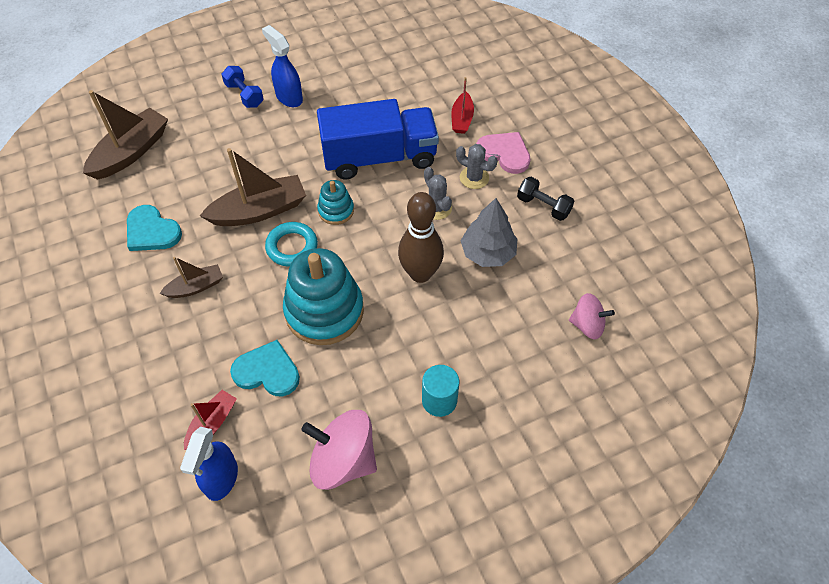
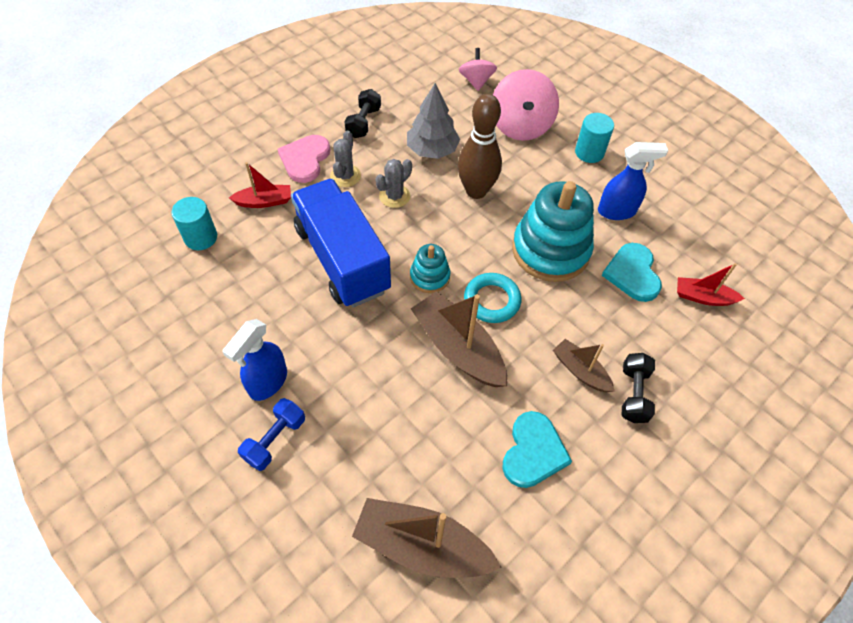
camera: 110 degrees left, 0 degrees up
blue spray bottle [180,427,238,501] -> blue spray bottle moved to [598,142,668,220]
pink spinning top [301,410,377,490] -> pink spinning top moved to [493,69,559,141]
none -> turquoise cylinder [171,197,217,250]
none -> black dumbbell [622,353,655,423]

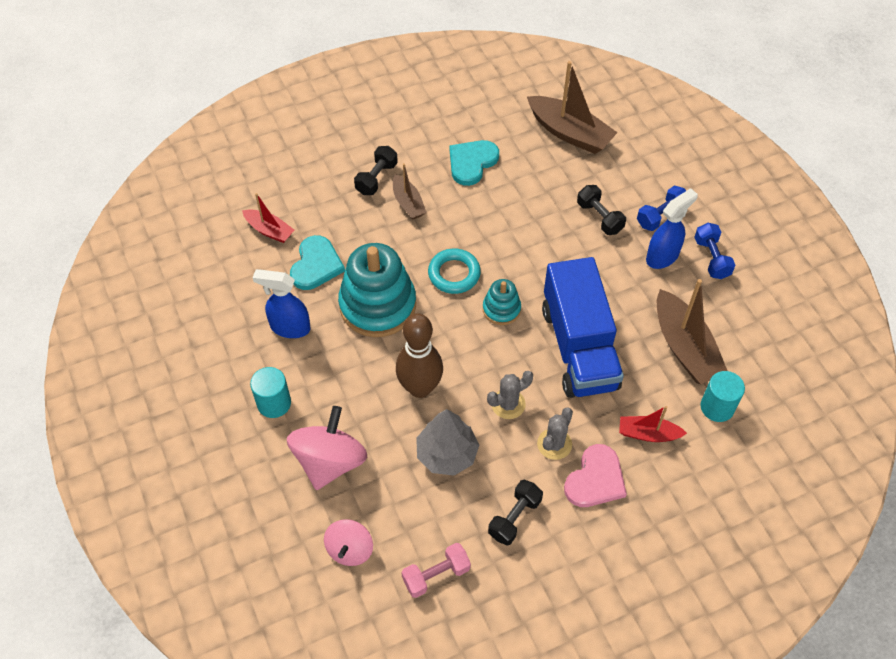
camera: 160 degrees left, 0 degrees up
brown boat [411,291,507,387] -> brown boat moved to [657,279,727,384]
none -> pink dumbbell [401,543,471,598]
none -> black dumbbell [577,185,626,235]
none -> blue dumbbell [694,223,735,279]

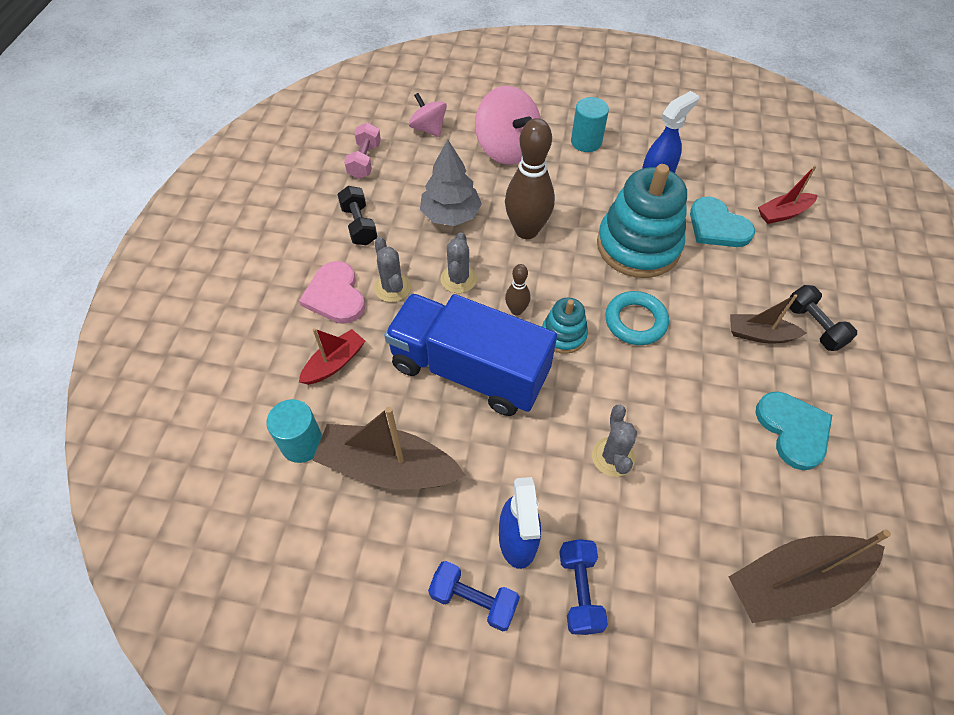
camera: 125 degrees right, 0 degrees up
black dumbbell [577,185,626,235] -> none
none -> brown bowling pin [505,264,531,315]
none -> grey cactus [592,405,637,477]

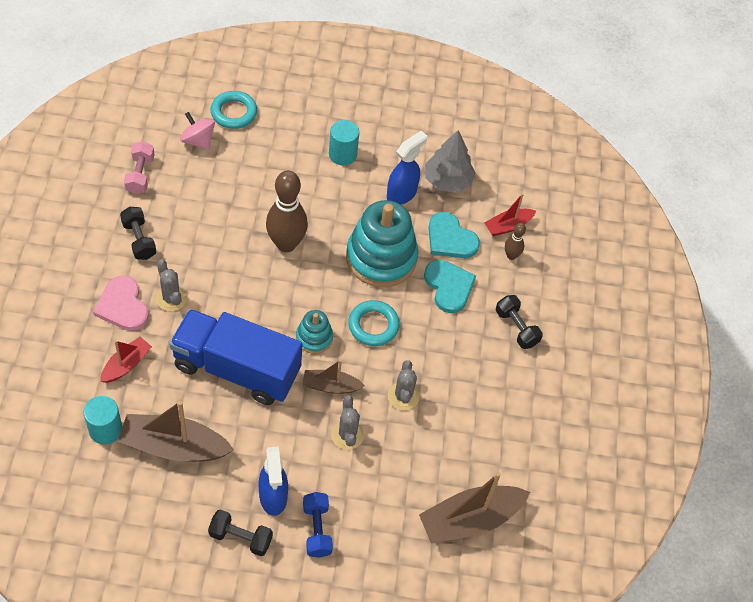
camera: 10 degrees left, 0 degrees up
grey tree [420,139,482,226] -> grey tree moved to [425,130,476,193]
blue dumbbell [428,561,520,632] -> black dumbbell [208,509,273,556]
grey cactus [441,232,477,293] -> grey cactus moved to [388,360,420,411]
pink spinning top [475,86,541,165] -> none
brown bowling pin [505,264,531,315] -> brown bowling pin moved to [505,223,526,260]
brown boat [730,294,806,343] -> brown boat moved to [303,360,365,394]
turquoise heart [755,392,832,470] -> turquoise heart moved to [424,260,476,313]
none -> turquoise ring [211,91,257,129]

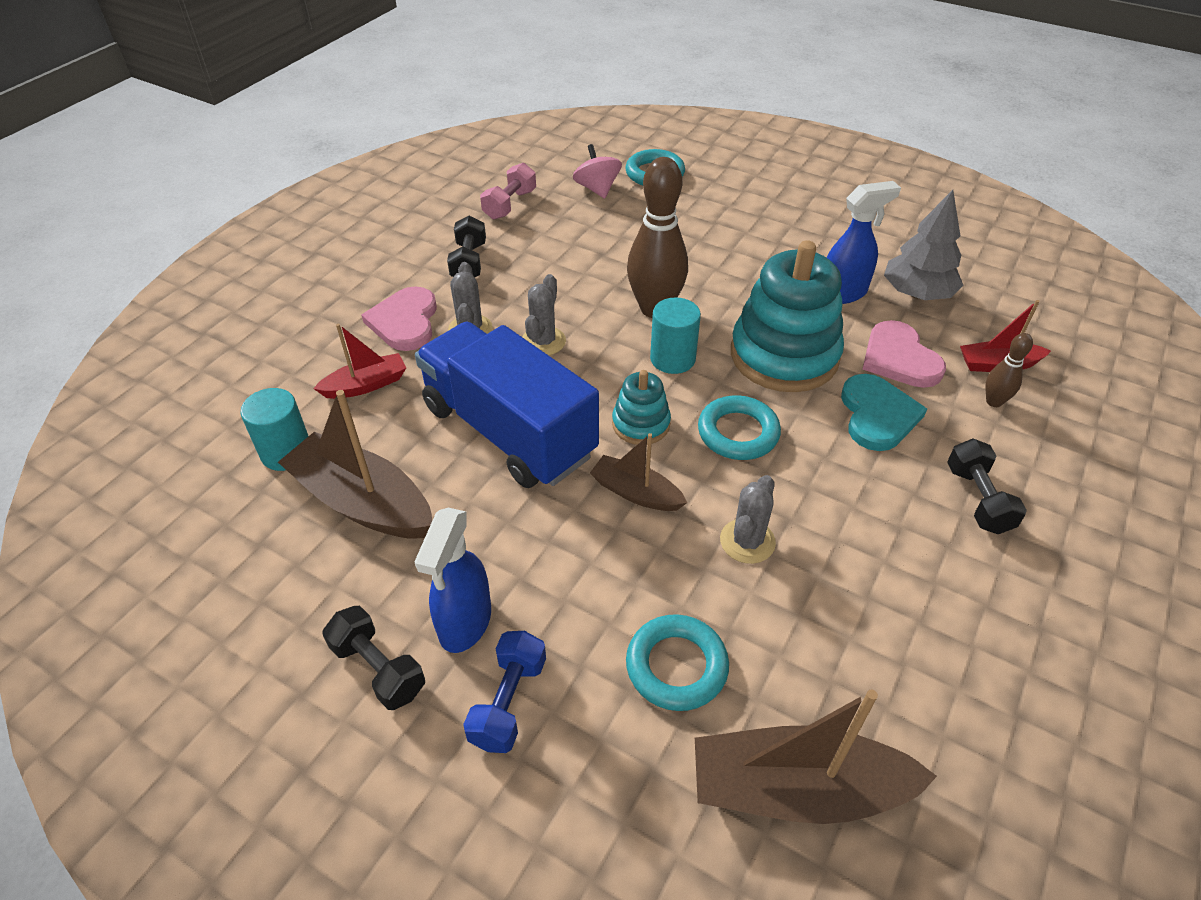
camera: 30 degrees right, 10 degrees down
turquoise cylinder [329,120,359,165] -> turquoise cylinder moved to [650,297,701,374]
grey cactus [331,395,364,450] -> grey cactus moved to [522,274,566,355]
turquoise heart [428,212,480,258] -> pink heart [862,320,946,388]
none -> turquoise ring [626,614,729,711]

